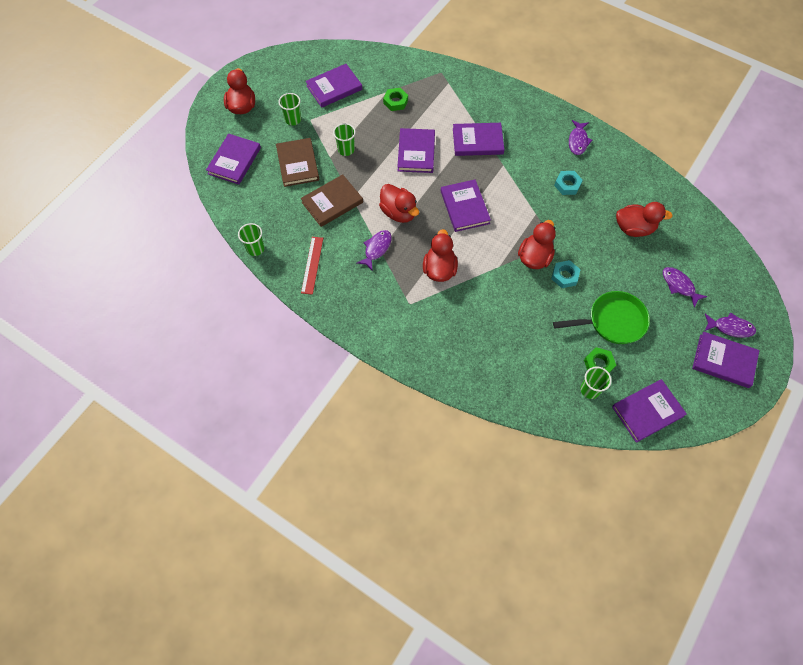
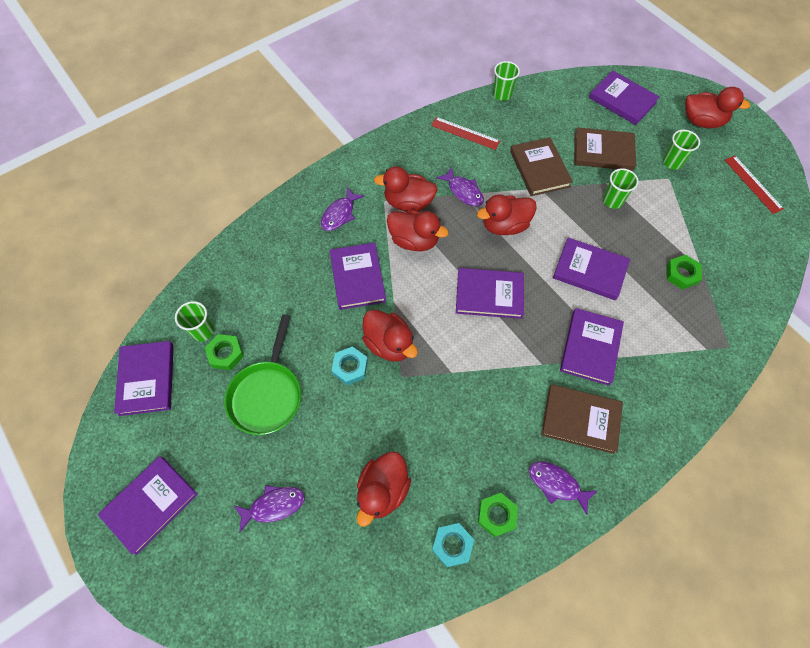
camera: 110 degrees right, 0 degrees up
purple book [306,64,362,108] -> purple book moved to [330,243,386,310]
turquoise nut [554,171,583,195] -> turquoise nut moved to [432,523,474,567]
purple fish [705,312,756,338] -> purple fish moved to [321,188,365,231]
none -> red duck [374,166,438,212]
none -> green nut [478,493,518,537]
none -> brown book [541,384,623,454]
none -> red ruler [725,155,784,214]

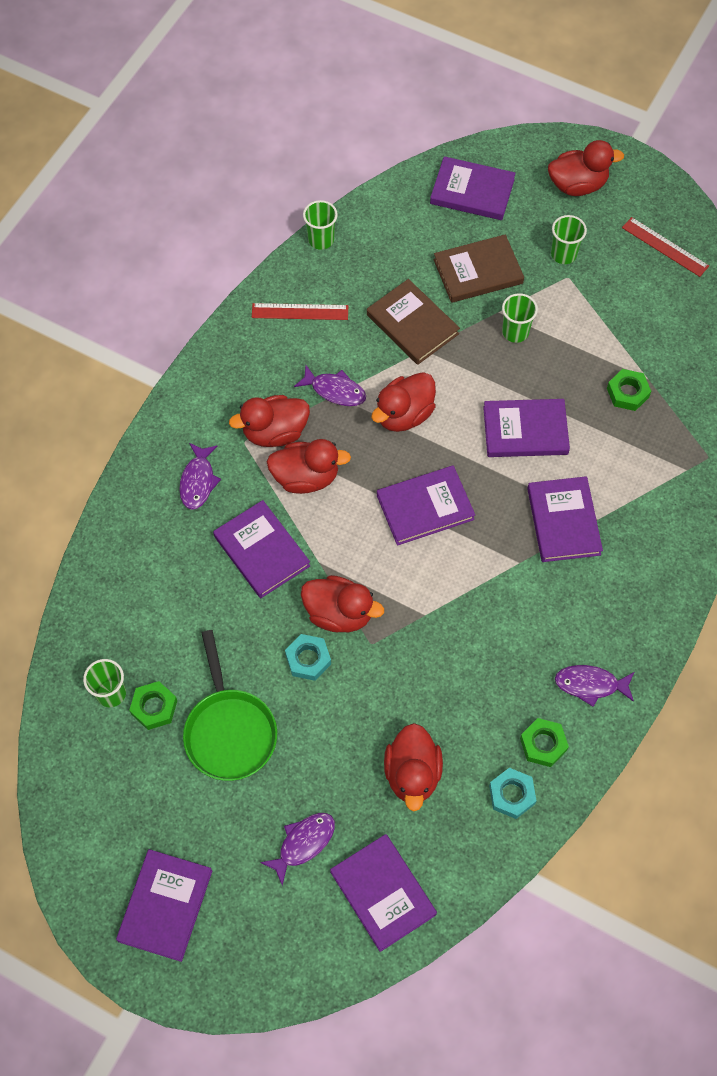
camera: 25 degrees left, 0 degrees up
purple book [114,341,174,416] -> purple book moved to [330,834,437,952]
brown book [541,384,623,454] -> none

